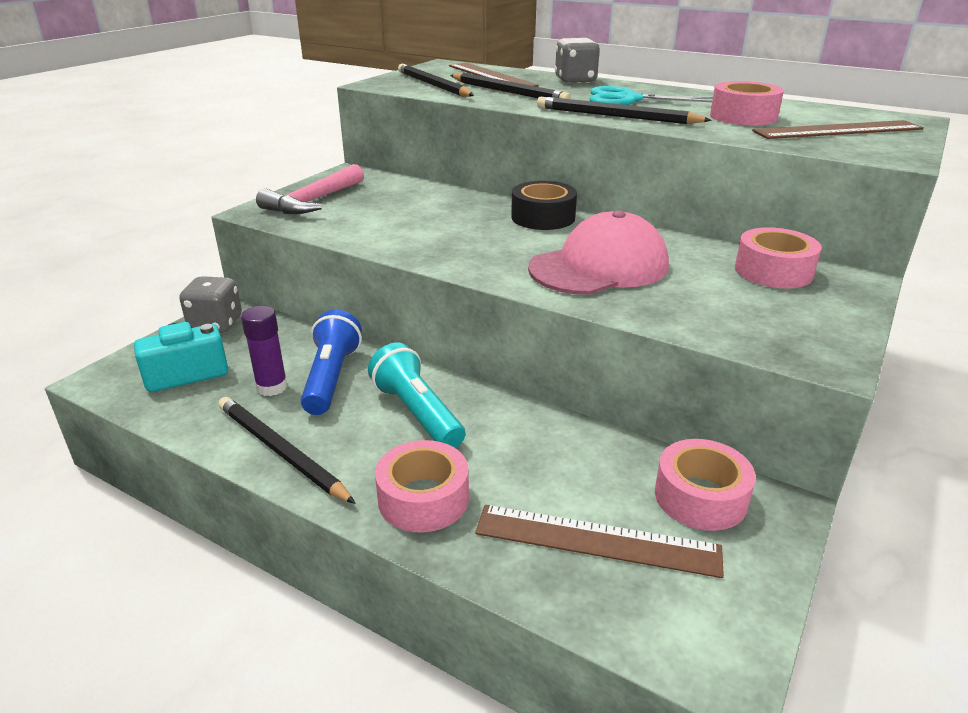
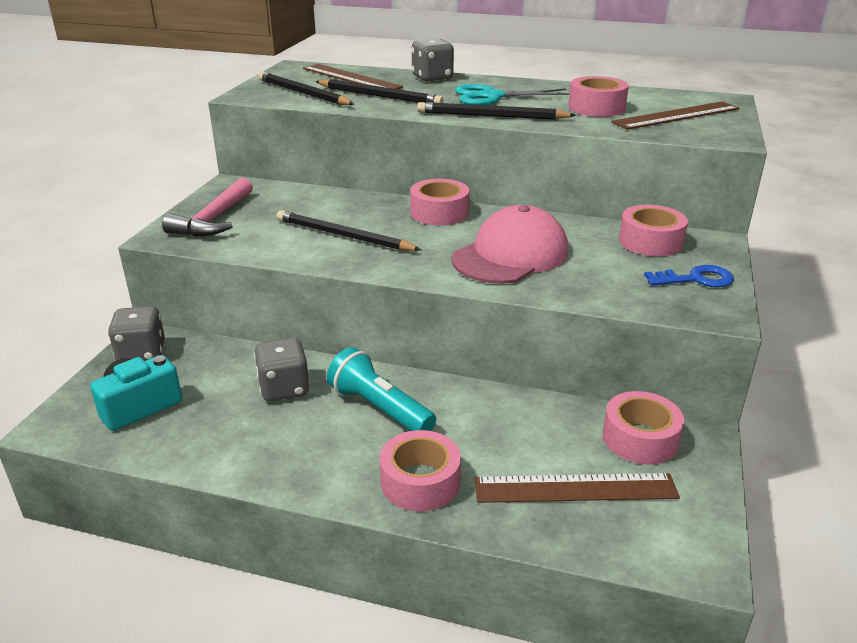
camera: 15 degrees left, 0 degrees up
black pencil [218,397,356,504] -> black pencil moved to [276,210,421,251]
purple glue stick [241,306,288,396] -> none
blue flashlight [301,310,362,415] -> grey dice [254,338,310,401]
black tape [511,181,577,230] -> pink tape [410,179,469,226]
none -> blue key [644,265,734,287]

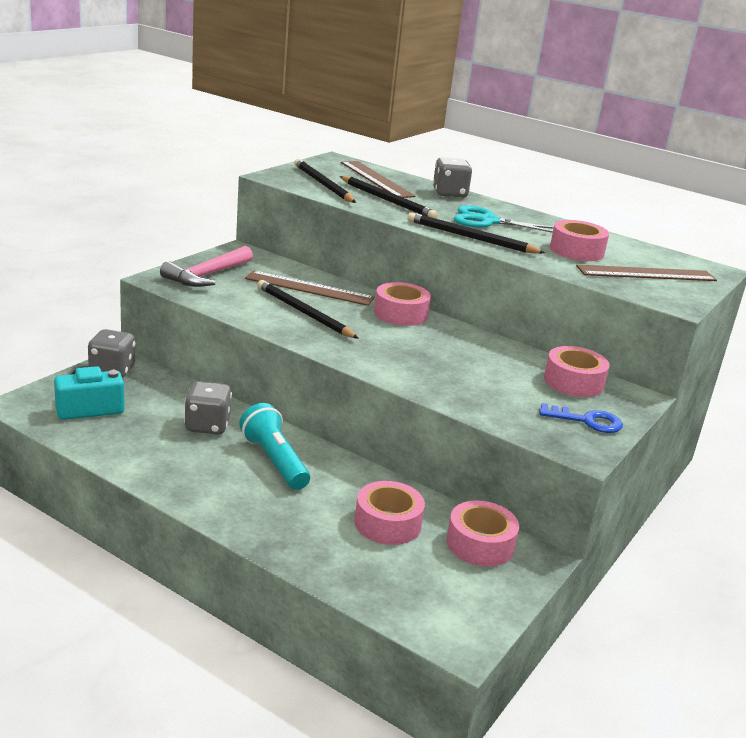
camera: 15 degrees right, 5 degrees down
pink tape [380,430,461,511] -> pink tape moved to [354,481,425,545]
pink cap [451,205,568,284] -> none
brown ruler [474,473,680,503] -> brown ruler moved to [245,270,375,306]

